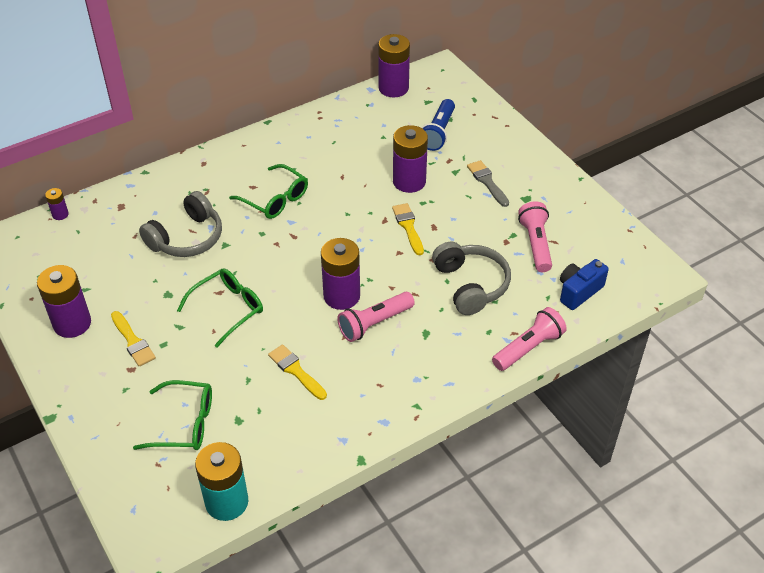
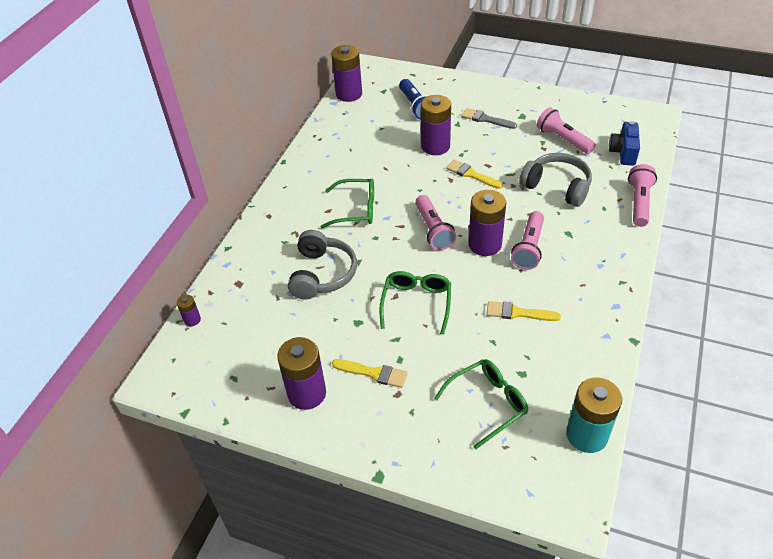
camera: 35 degrees left, 0 degrees up
none -> pink flashlight [415,195,456,250]

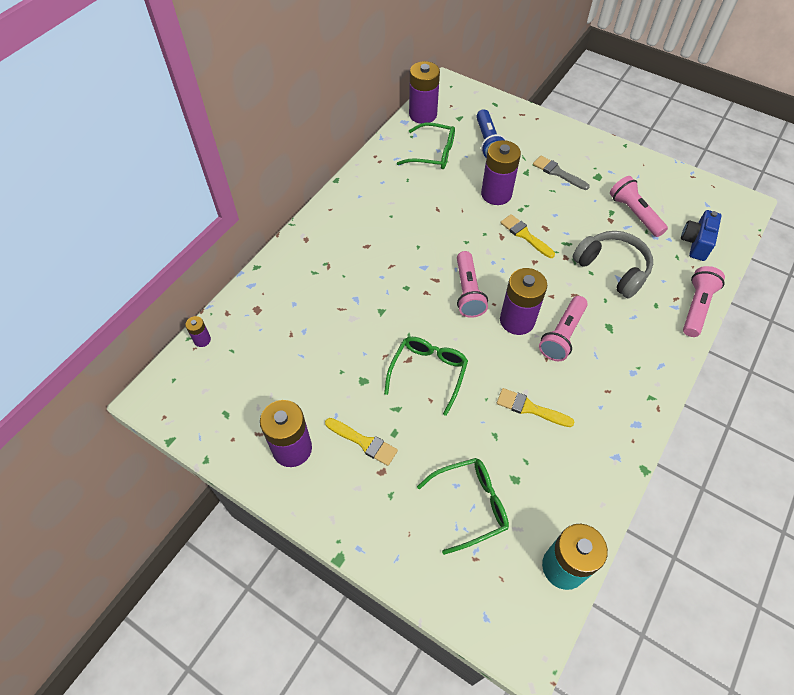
camera: 10 degrees right, 10 degrees up
grey headphones [288,230,357,299] -> none
green glasses [321,179,374,228] -> green glasses moved to [397,122,455,169]

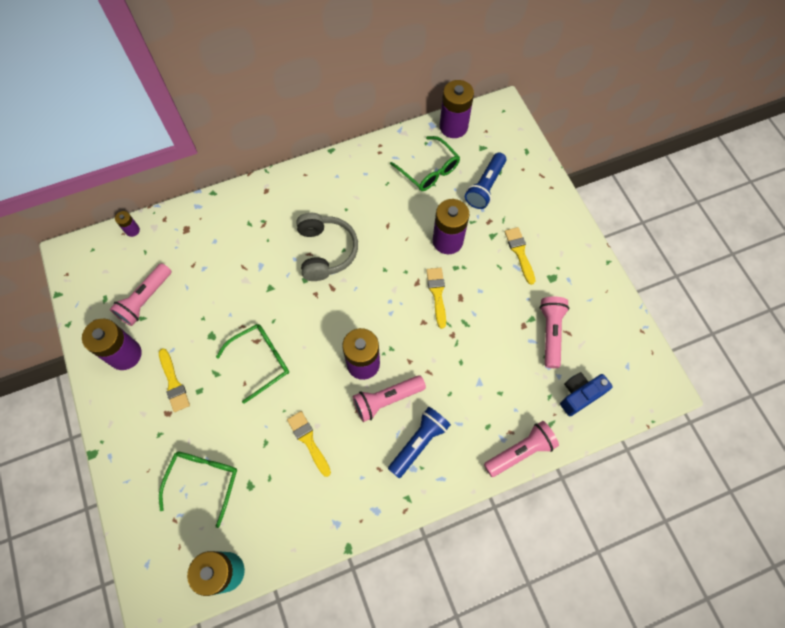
camera: 35 degrees right, 10 degrees up
green glasses [417,458,509,555] -> green glasses turned 90 degrees counterclockwise [159,452,237,528]
pink flashlight [457,251,488,318] -> pink flashlight moved to [110,263,172,326]
grey brush [533,156,590,190] -> yellow brush [504,227,535,285]
grey headphones [572,231,653,299] -> grey headphones moved to [296,213,358,281]
none -> blue flashlight [388,407,451,478]

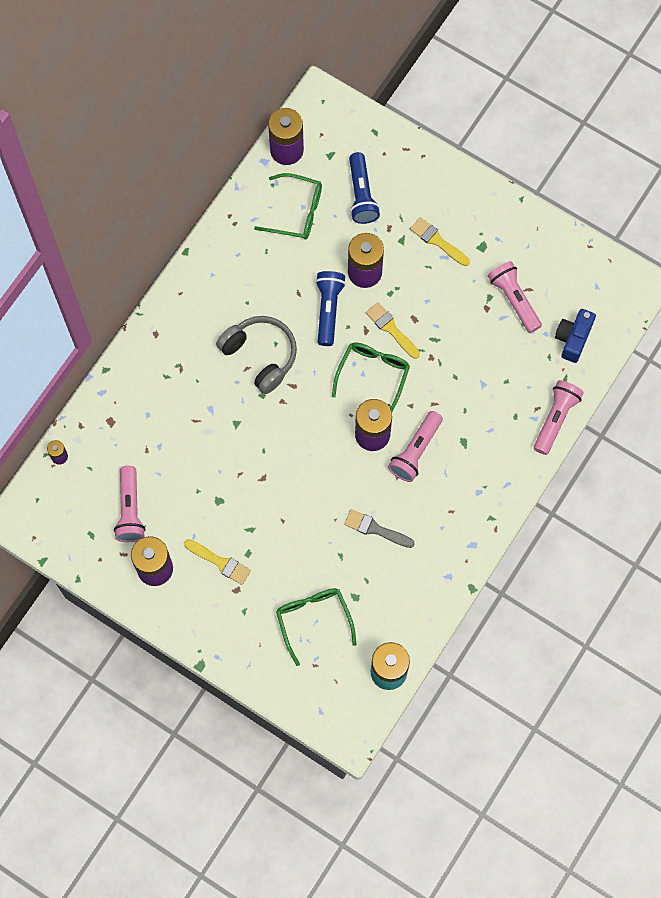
camera: 35 degrees left, 5 degrees up
green glasses [216,324,289,403] -> green glasses moved to [332,342,410,412]
yellow brush [287,411,331,477] -> grey brush [344,509,415,548]
blue flashlight [388,407,451,478] -> blue flashlight moved to [315,271,346,346]

